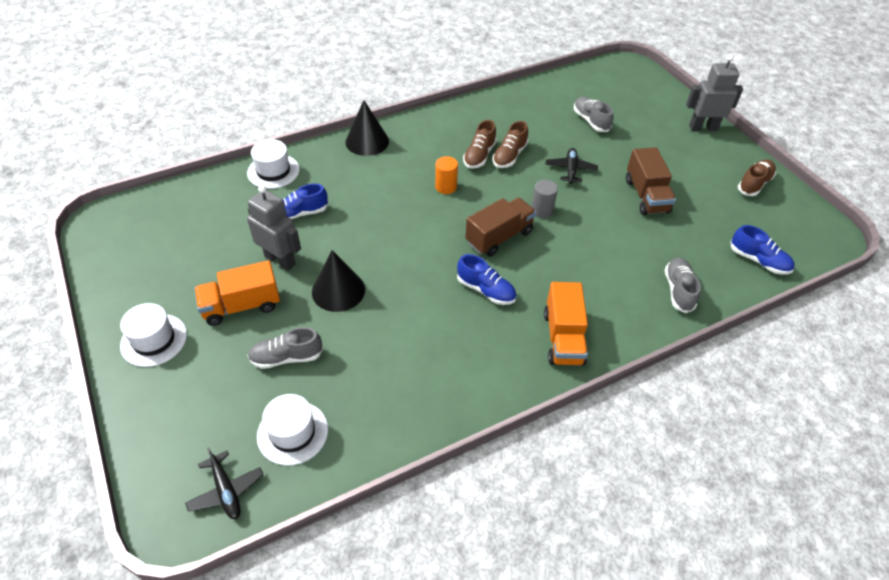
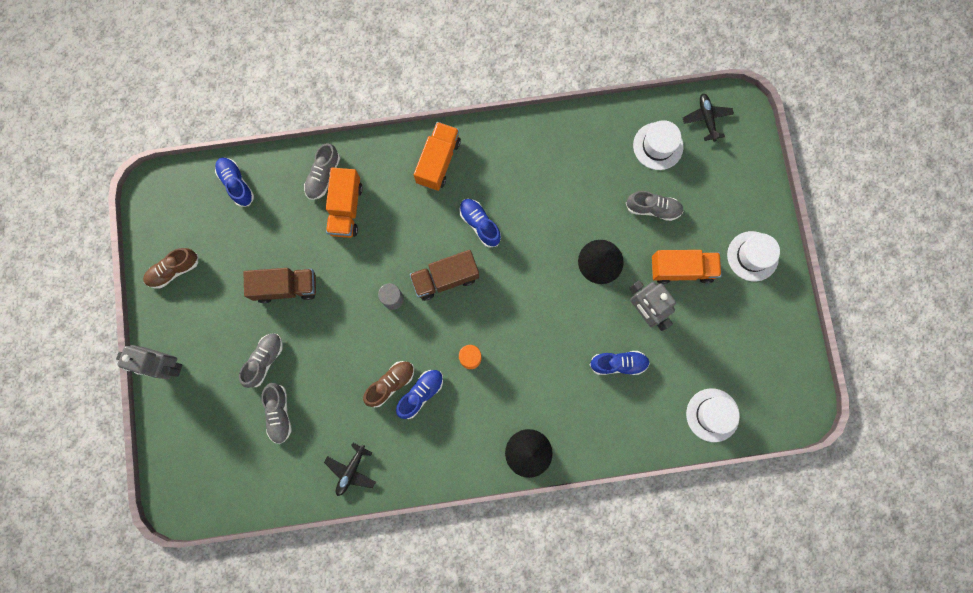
camera: 160 degrees left, 30 degrees up
white hat [247,139,300,189] -> white hat moved to [686,388,740,442]
brown shoe [463,120,497,169] -> blue shoe [396,370,443,419]
black plane [545,148,598,184] -> black plane moved to [324,443,376,496]
brown truck [626,147,676,215] -> brown truck turned 75 degrees clockwise [243,268,316,303]
none -> grey shoe [239,333,283,388]
none -> orange truck [326,168,363,238]

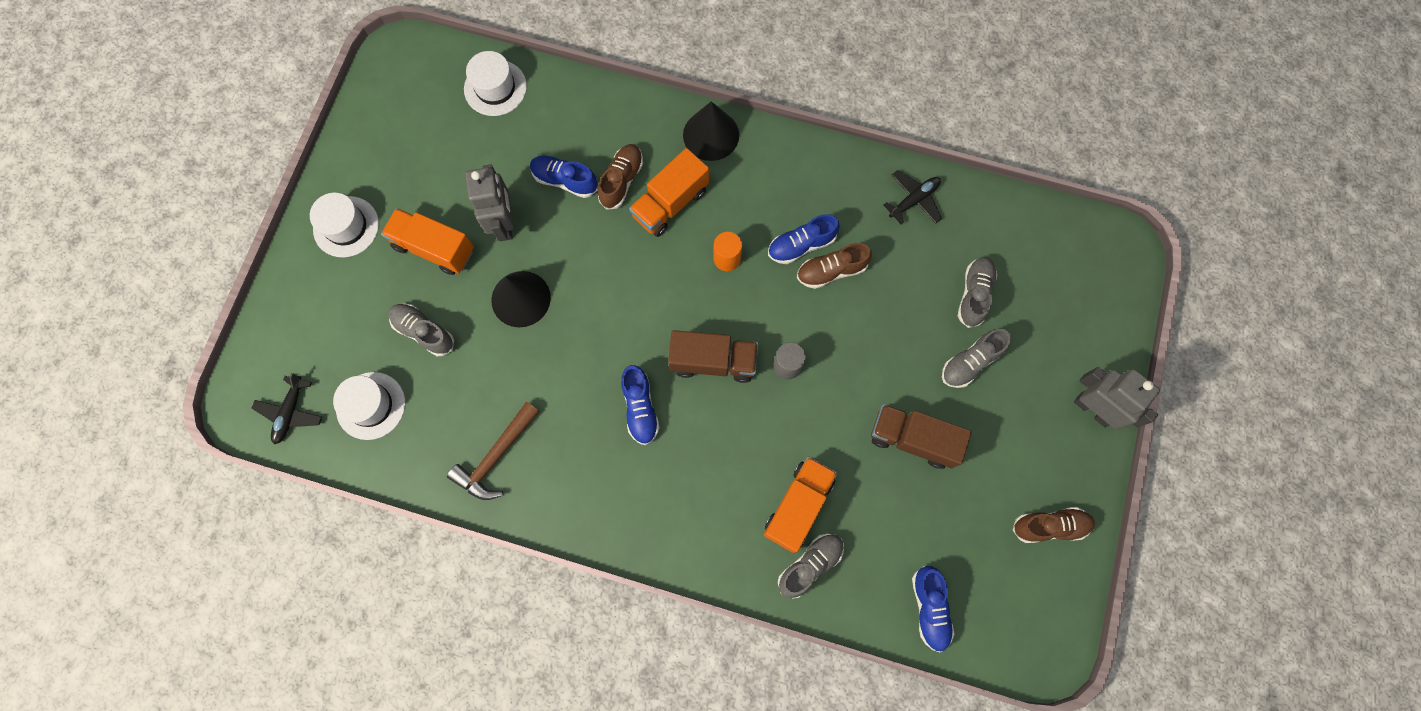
camera: 155 degrees left, 5 degrees down
orange truck [414,122,461,191] -> orange truck moved to [629,148,709,237]
none -> brown hammer [447,401,540,500]
none -> brown shoe [598,144,643,210]

